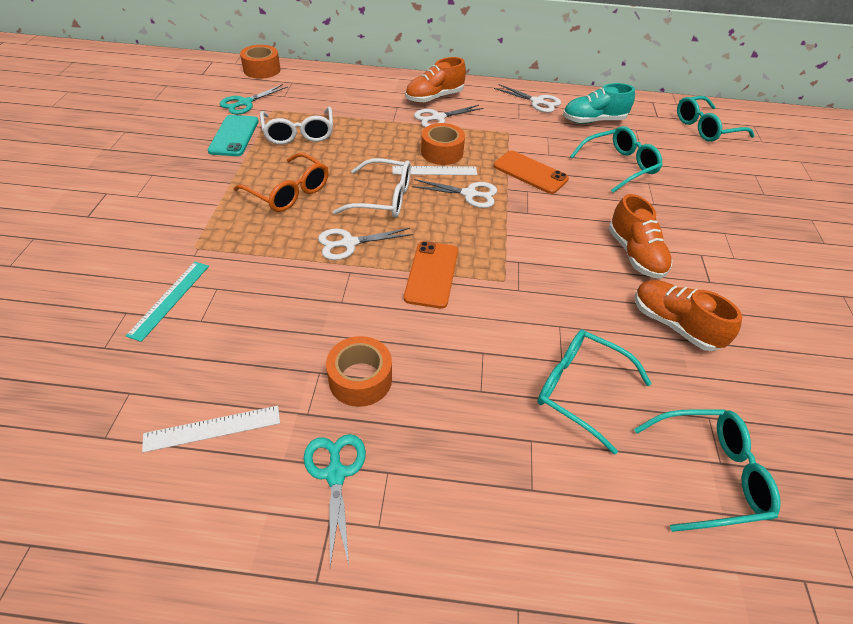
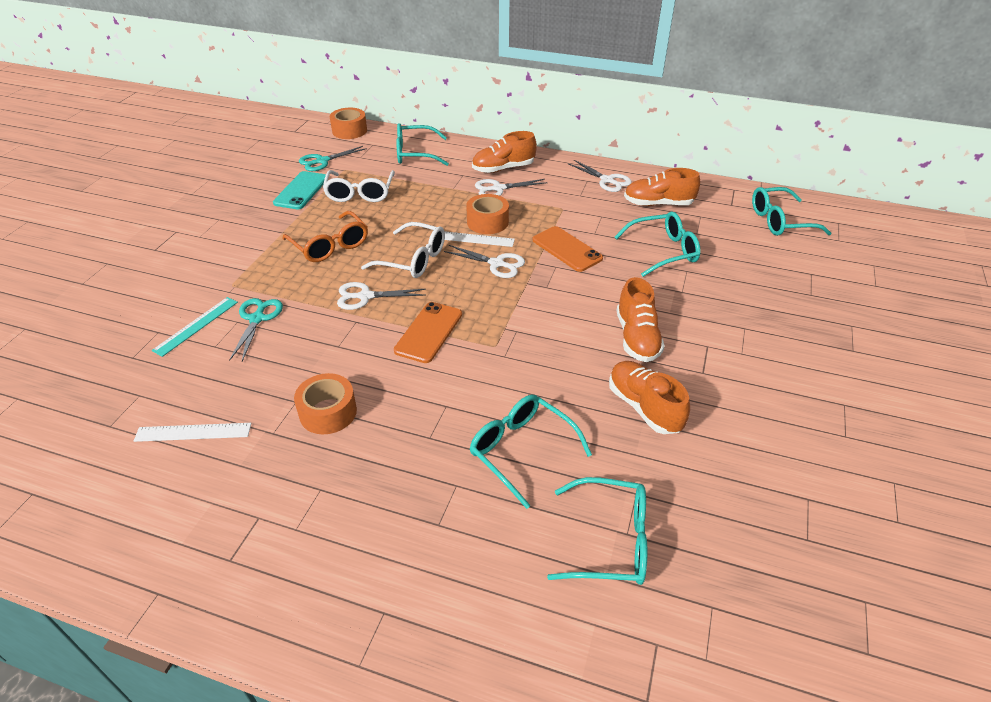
camera: 15 degrees right, 5 degrees down
turquoise scissors [304,434,366,567] -> turquoise scissors moved to [229,298,283,361]
turquoise shoe [563,83,635,124] -> orange shoe [624,168,700,206]
none -> turquoise glasses [396,123,449,166]

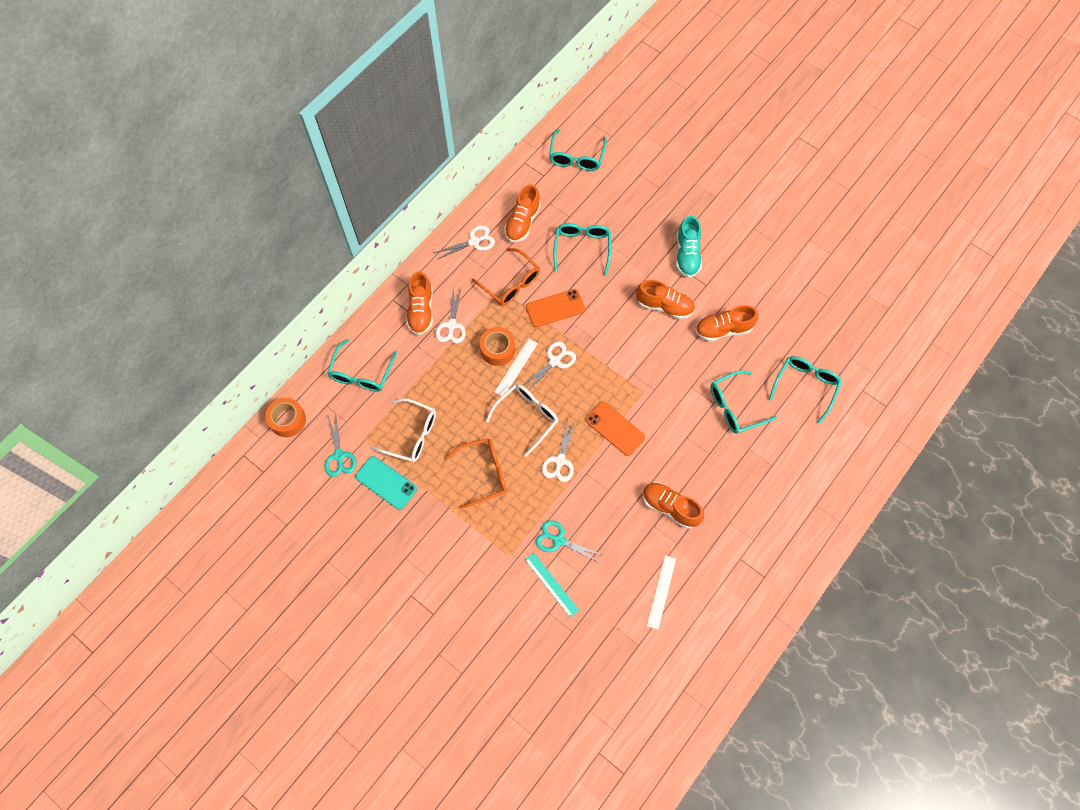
camera: 70 degrees left, 25 degrees up
orange tape [294,373,357,434] -> orange shoe [643,482,704,529]
none -> orange glasses [472,248,540,306]
none -> turquoise shoe [676,216,702,278]

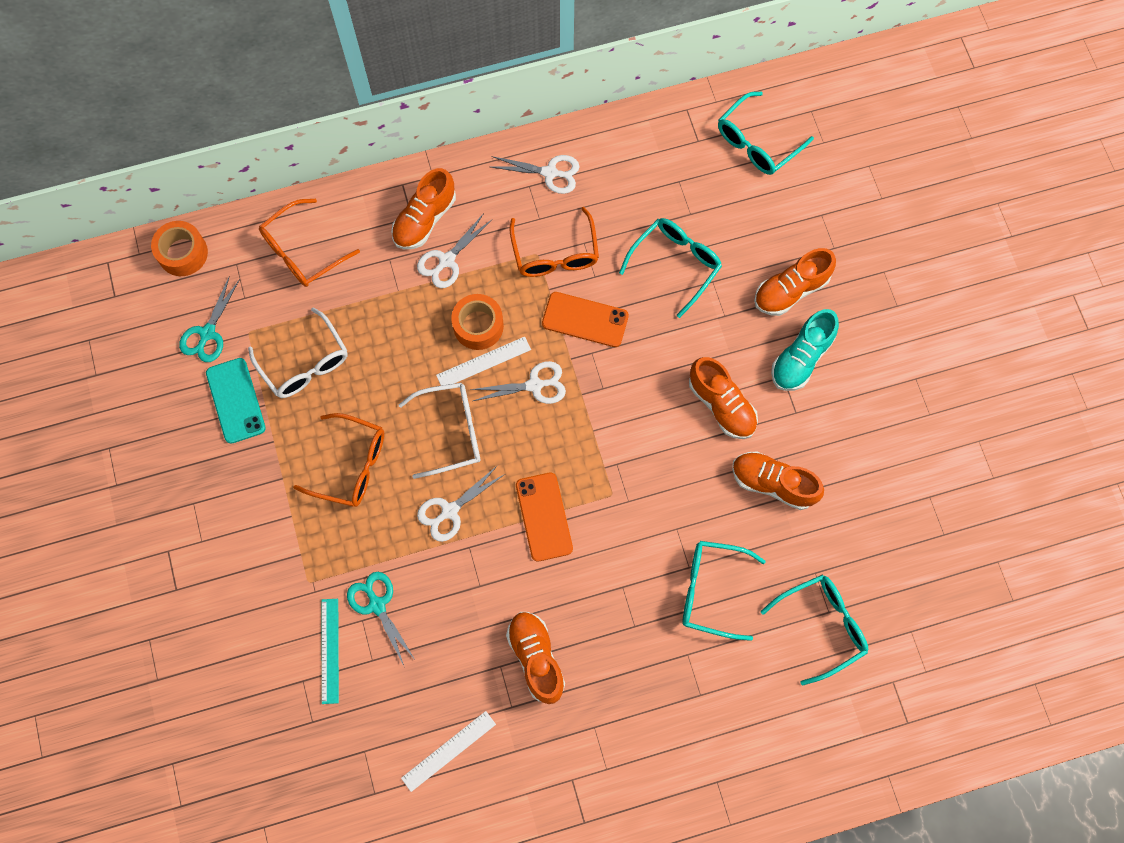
camera: 35 degrees right, 5 degrees up
turquoise glasses [327,339,397,392] -> orange glasses [259,199,360,287]
orange shoe [504,184,541,242] -> orange shoe moved to [754,248,836,316]

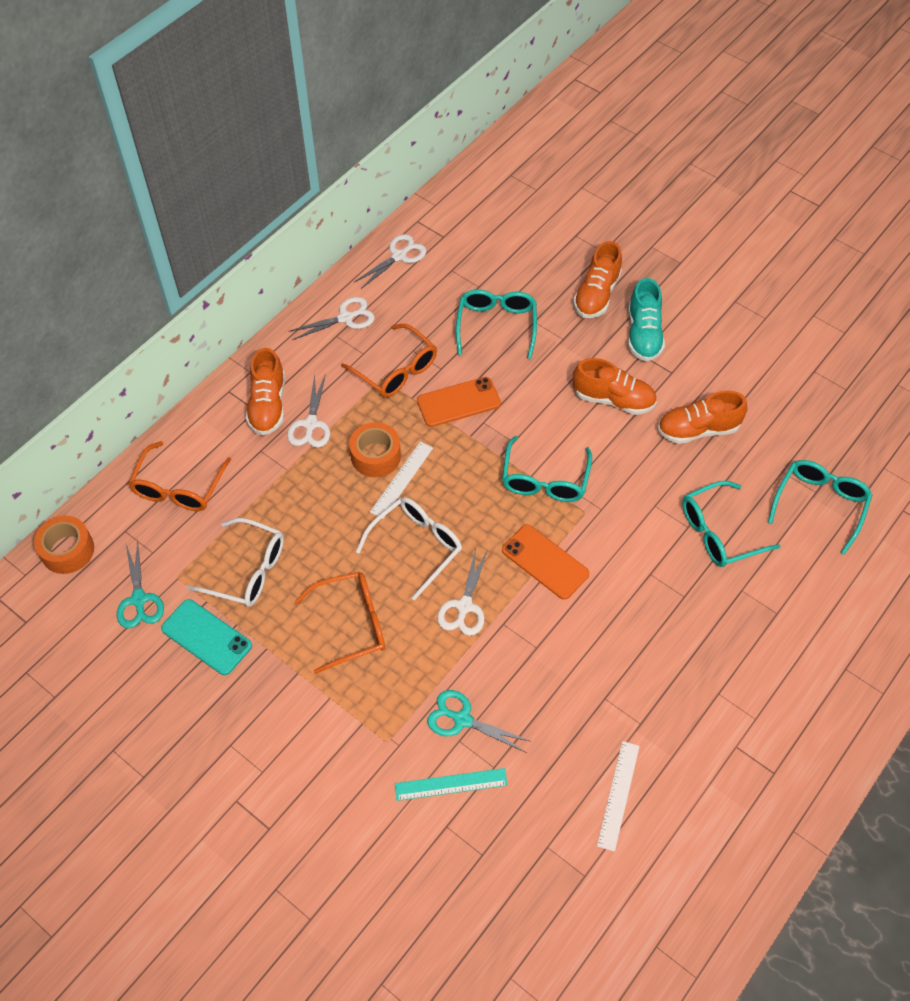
camera: 35 degrees left, 15 degrees down
turquoise ruler [322,599,339,704] -> turquoise ruler turned 60 degrees counterclockwise [395,768,508,801]
white scissors [470,361,566,404] -> white scissors moved to [354,234,426,289]
orange shoe [506,612,565,704] -> none
turquoise glasses [718,92,814,175] -> turquoise glasses moved to [502,436,592,502]

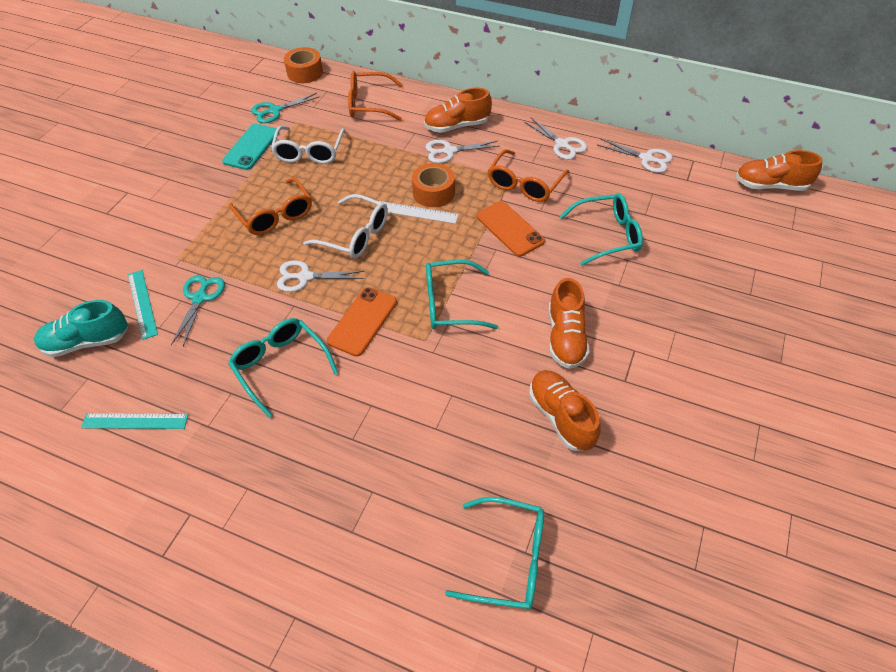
camera: 75 degrees right, 5 degrees down
orange shoe [573,241,622,318] -> orange shoe moved to [735,150,823,191]
white ruler [597,741,640,852] -> turquoise ruler [81,413,189,429]
turquoise shoe [628,278,665,361] -> turquoise shoe moved to [34,300,128,357]
turquoise glasses [682,481,780,567] -> turquoise glasses moved to [229,318,338,418]

